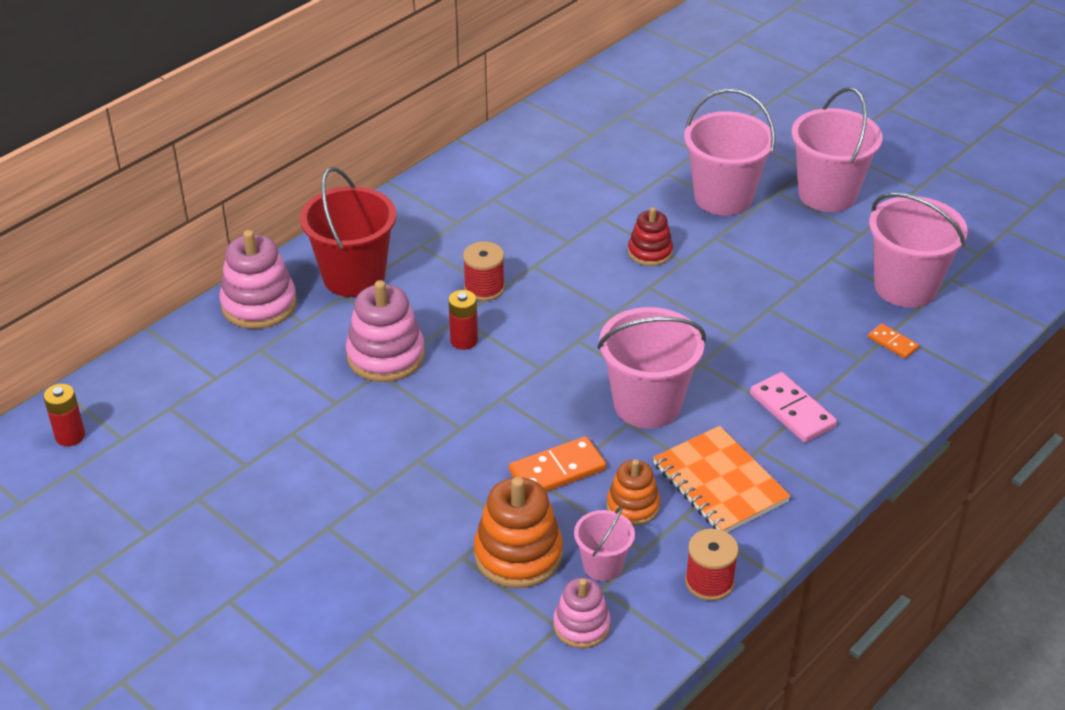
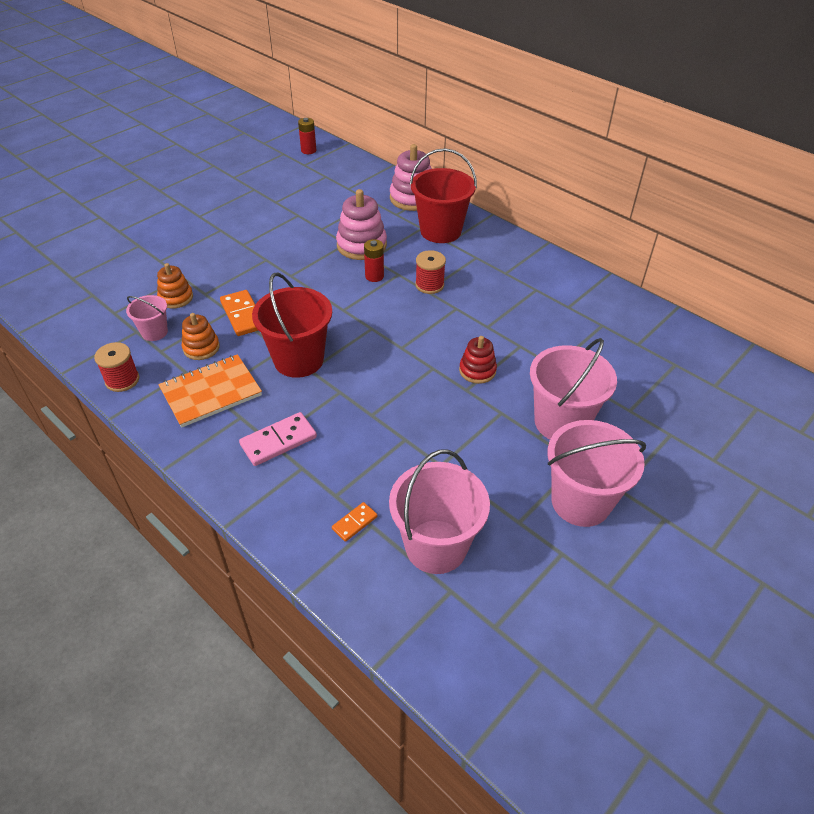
camera: 90 degrees right, 5 degrees up
orange stacking toy [474,477,563,588] -> orange stacking toy [157,263,193,309], size x0.62
pink stacking toy [553,578,611,648] -> none
pink bucket [597,307,706,428] -> red bucket [252,273,332,378]

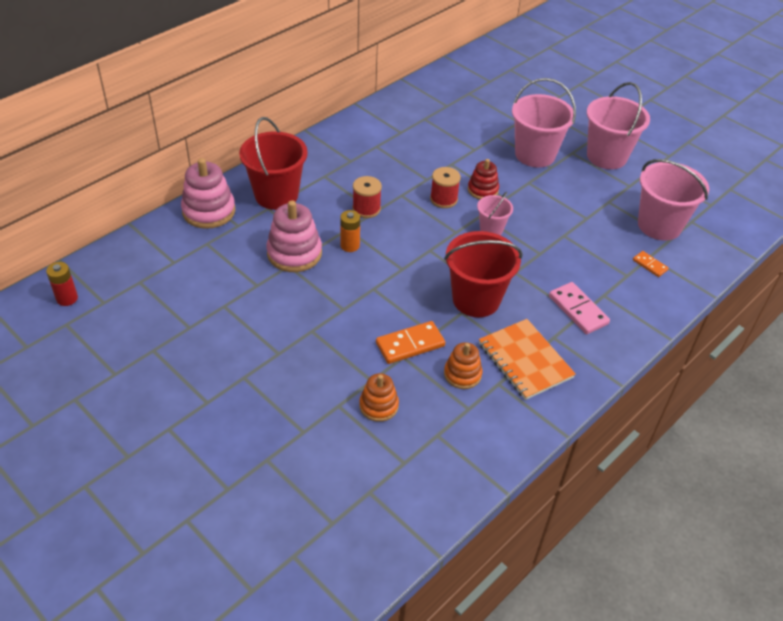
camera: 90 degrees left, 0 degrees up
red spool [94,342,139,392] -> red spool moved to [430,167,461,208]
pink bucket [126,295,168,341] -> pink bucket moved to [477,192,513,235]
red battery [364,239,384,282] -> orange battery [340,210,360,252]

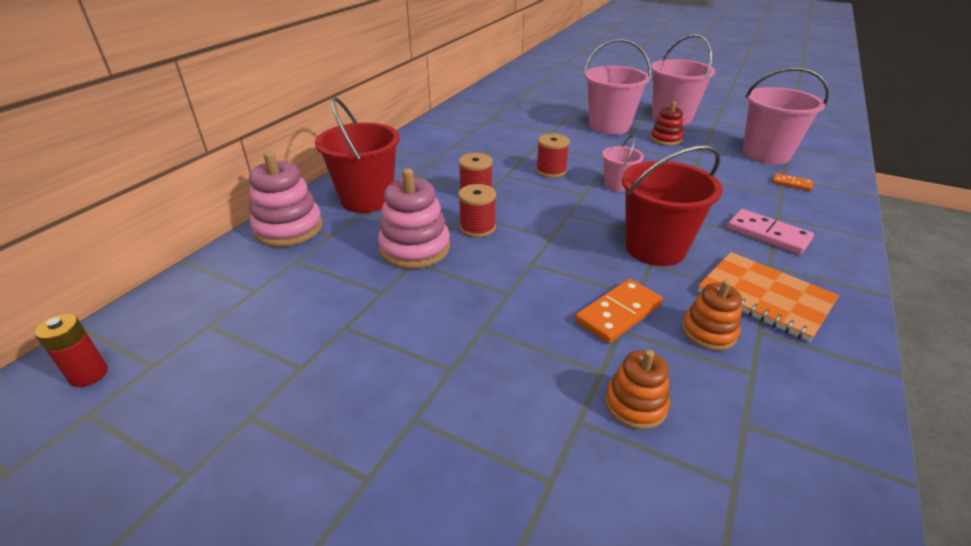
camera: 15 degrees left, 10 degrees down
orange battery [340,210,360,252] -> red spool [458,184,496,237]
red stacking toy [468,159,499,199] -> red stacking toy moved to [650,101,683,146]

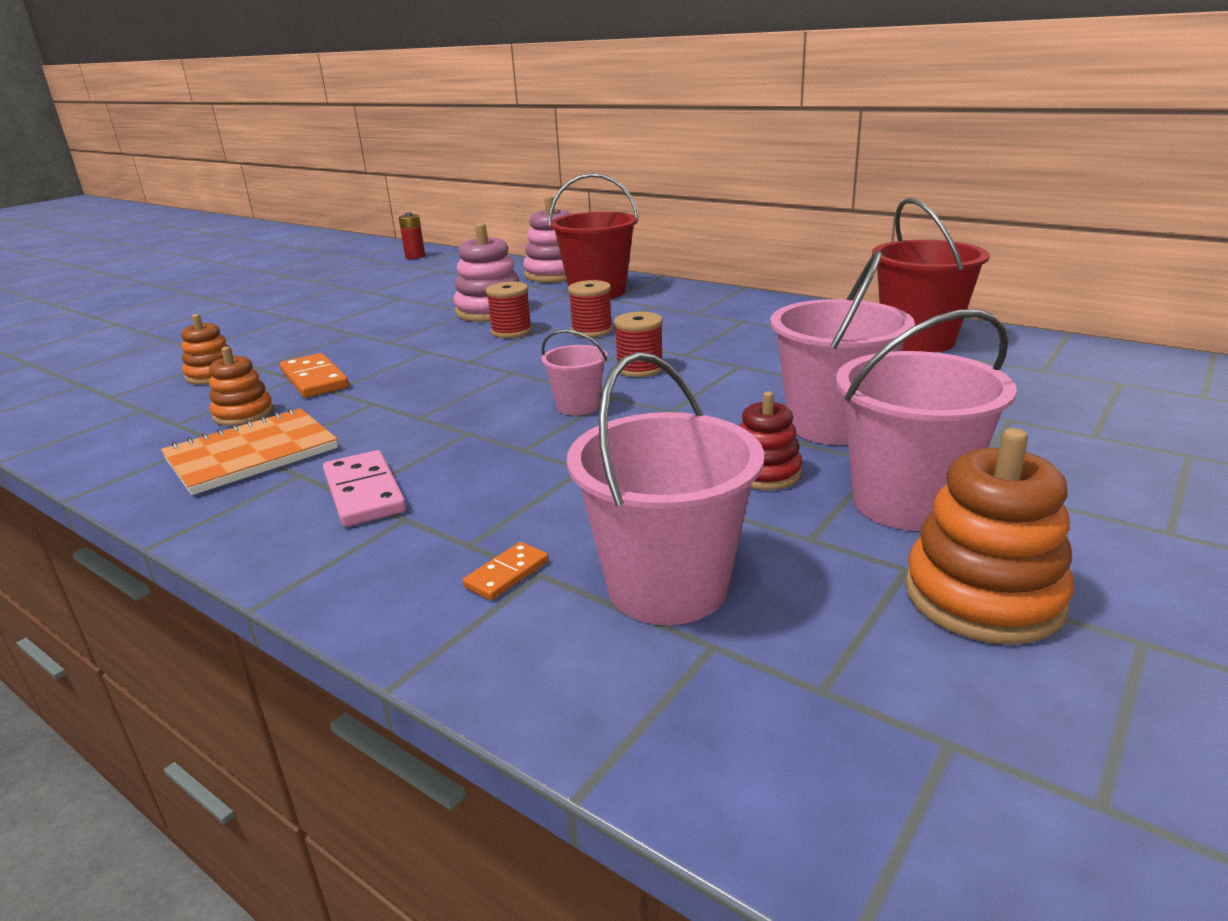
camera: 100 degrees right, 10 degrees down
red bucket [622,145,723,266] -> red bucket moved to [872,198,990,352]
pink domino [727,209,814,255] -> pink domino turned 75 degrees counterclockwise [323,450,407,527]
none -> orange stacking toy [905,428,1074,644]

